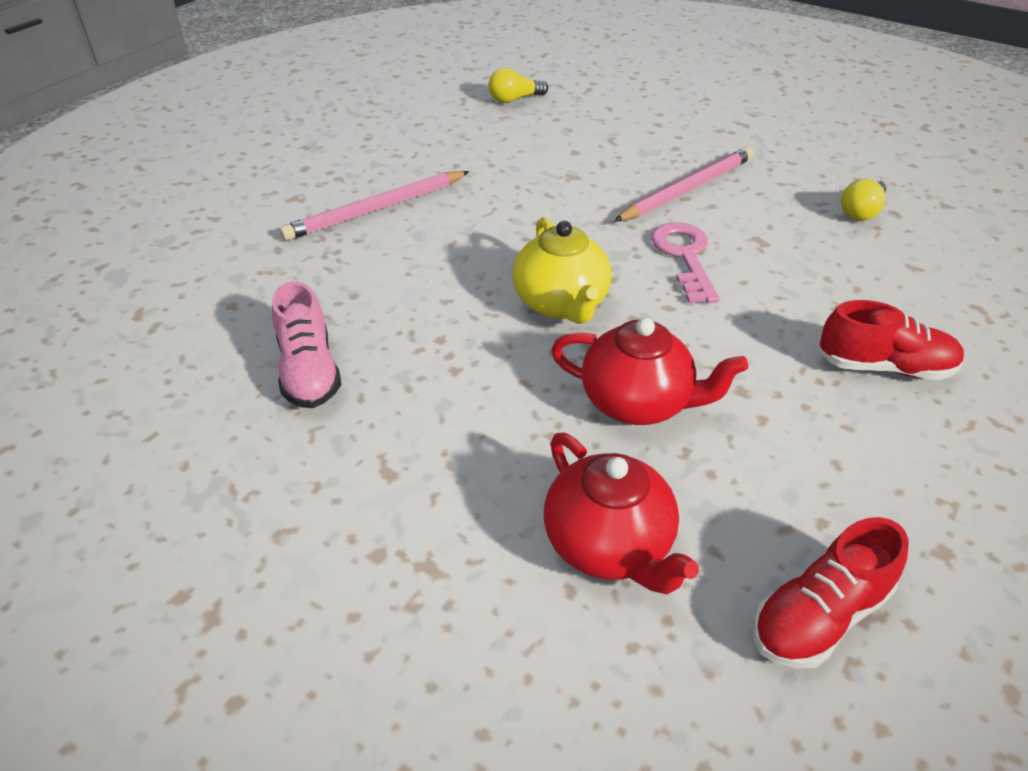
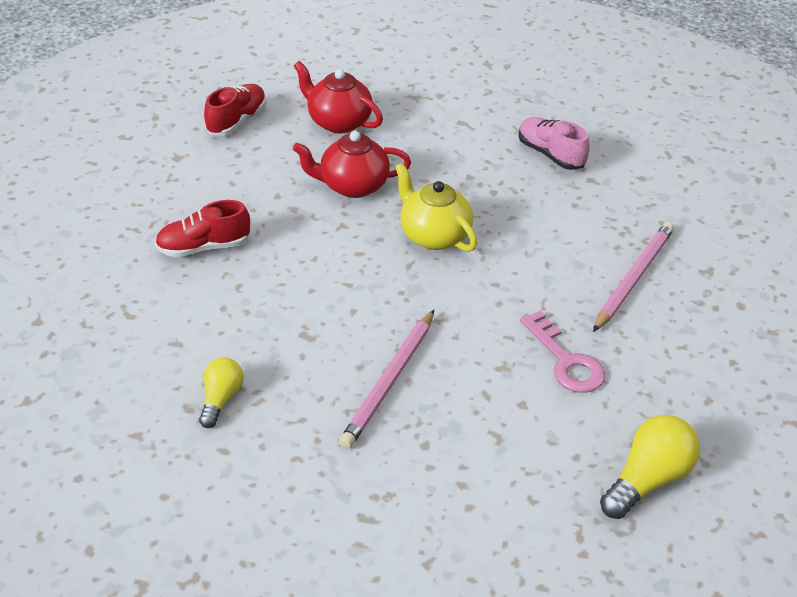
camera: 155 degrees right, 0 degrees up
yellow light bulb [489,68,548,103] -> yellow light bulb [600,415,700,519], size x1.57
pink key [651,222,719,303] -> pink key moved to [520,311,605,393]

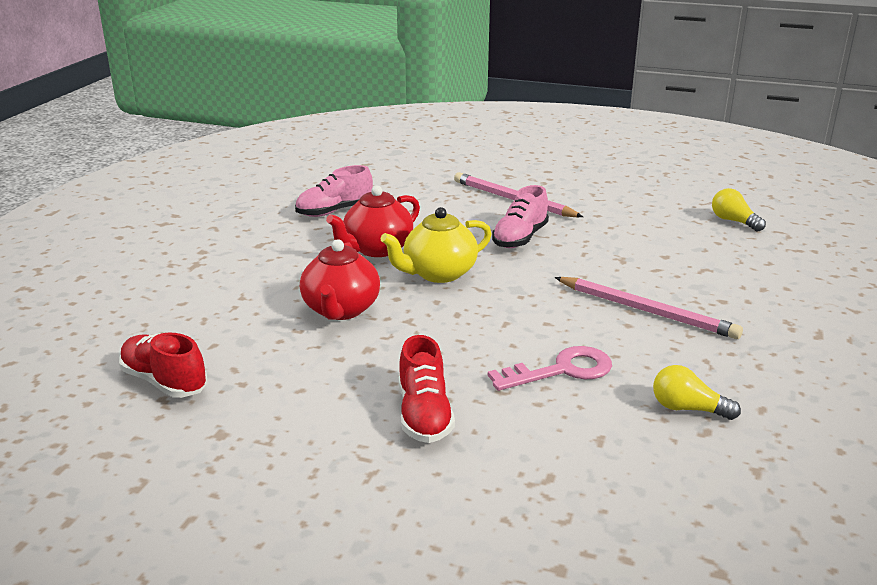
camera: 80 degrees left, 15 degrees down
red teapot [294,61,383,134] -> red teapot moved to [326,185,420,257]
pink key [520,311,605,393] -> pink key moved to [488,346,612,391]
yellow light bulb [600,415,700,519] -> yellow light bulb [712,188,766,232], size x0.64
none -> pink shoe [492,185,549,248]

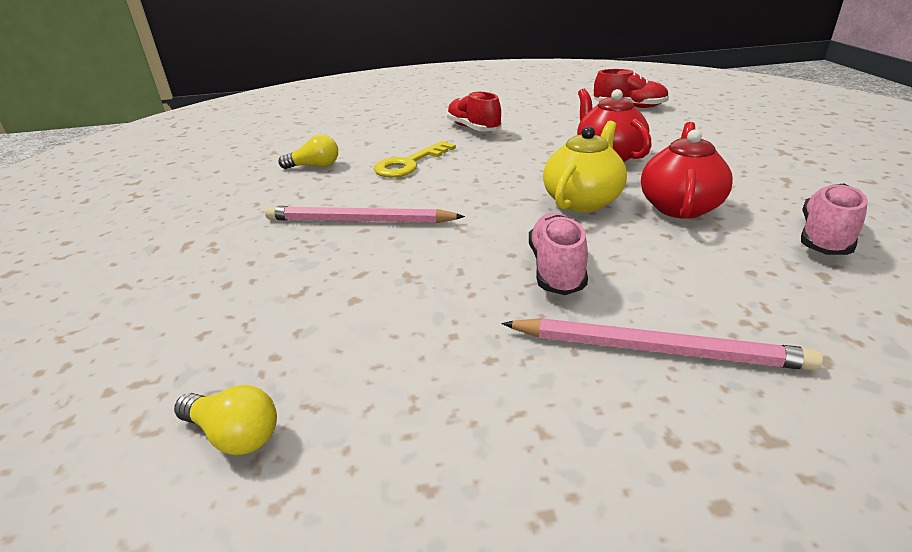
camera: 155 degrees right, 5 degrees up
pink key [488,346,612,391] -> yellow key [374,141,456,177]

